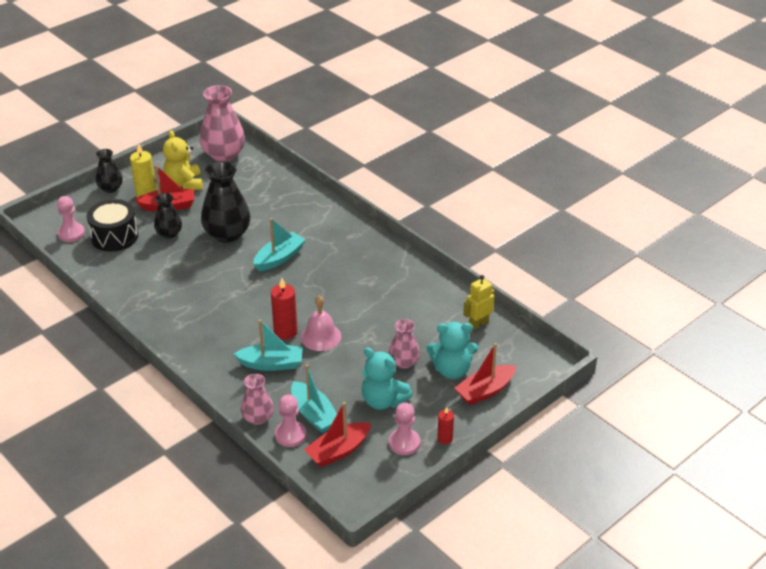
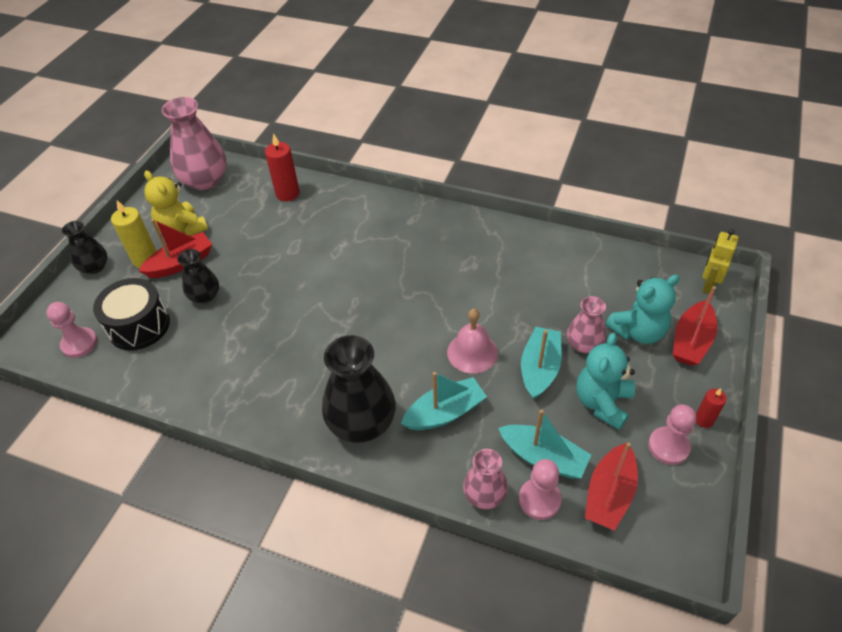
camera: 25 degrees left, 10 degrees up
black vase [201,161,251,243] -> black vase moved to [322,335,396,443]
turquoise boat [253,218,305,271] -> turquoise boat moved to [521,327,562,400]
red candle [271,278,298,340] -> red candle moved to [265,133,300,201]
turquoise teddy bear [361,348,413,410] -> turquoise teddy bear turned 105 degrees clockwise [576,333,635,430]
yellow robot [463,275,495,330] -> yellow robot moved to [702,229,739,294]

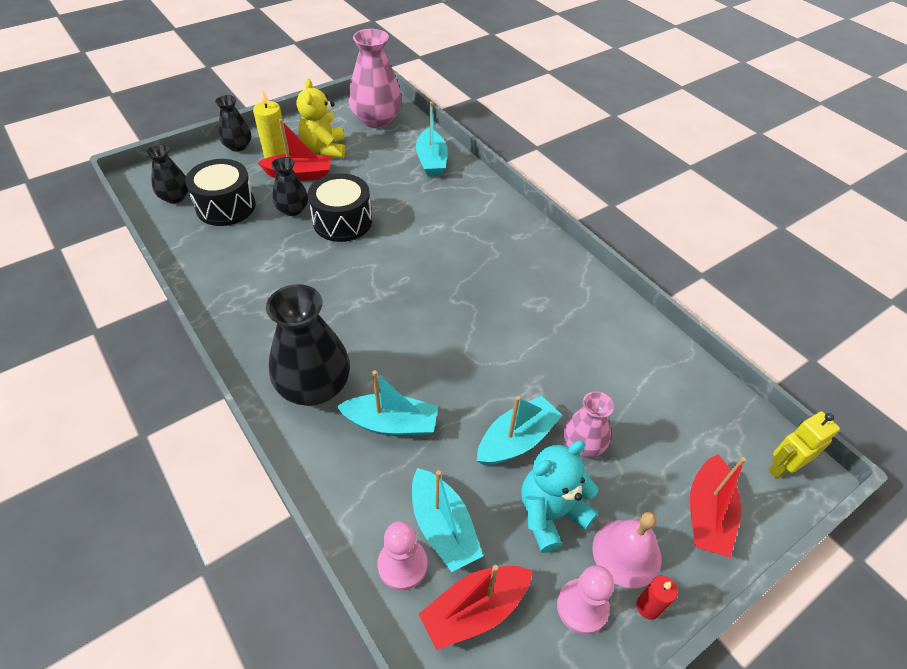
camera: 30 degrees right, 0 degrees up
pink pawn [46,302,98,358] -> black vase [146,144,188,204]
red candle [265,133,300,201] -> turquoise boat [416,102,448,177]
pink bell [447,309,498,373] -> pink bell moved to [592,512,662,588]
pink vase [463,449,508,509] -> none
turquoise teddy bear [606,275,679,344] -> none
red boat [673,286,717,366] -> red boat turned 45 degrees counterclockwise [690,454,746,558]
none -> black drum [308,173,372,242]

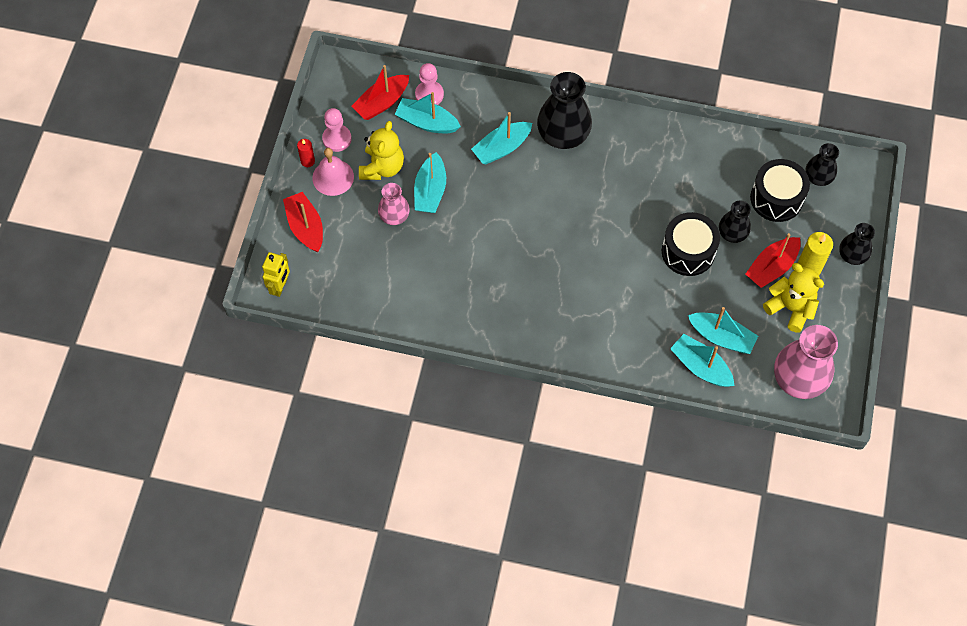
camera: 140 degrees right, 15 degrees up
red boat [419,565,533,650] -> red boat turned 150 degrees counterclockwise [352,65,409,120]
turquoise teddy bear [521,440,599,553] -> yellow teddy bear [359,121,404,180]
none -> turquoise boat [688,307,758,354]

